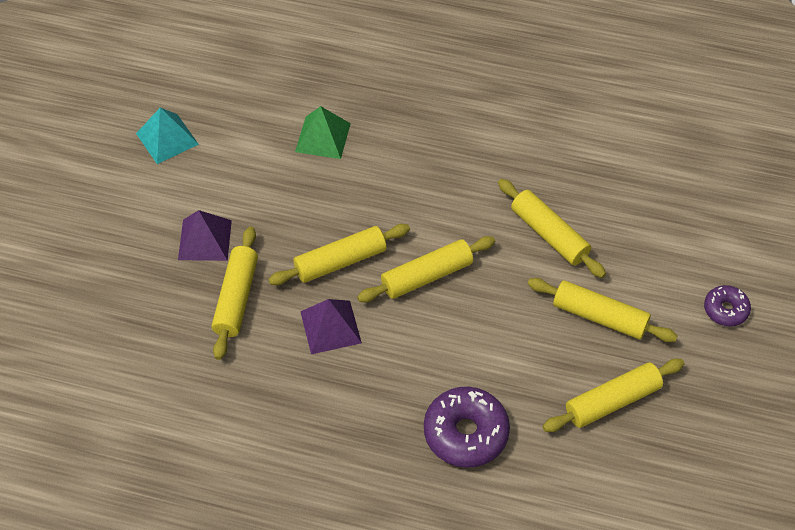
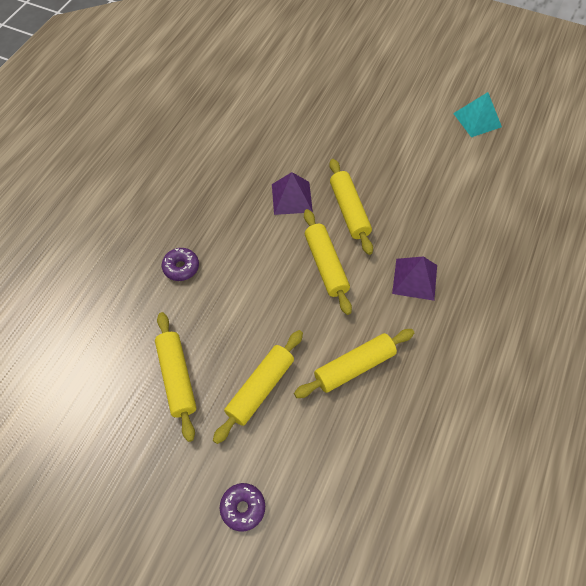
camera: 100 degrees right, 5 degrees up
purple pyramid [178,210,232,261] -> purple pyramid moved to [392,257,437,301]
yellow rolling pin [212,226,258,360] -> none
green pyramid [295,106,351,159] -> none
purple donut [424,387,510,468] -> purple donut [162,248,199,281], size x0.57

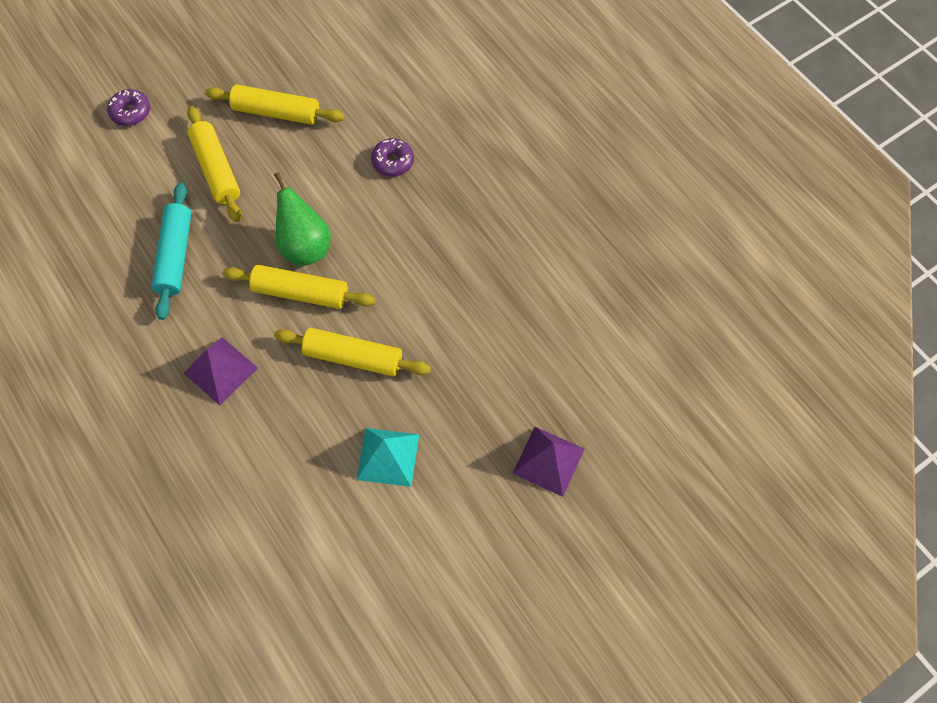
camera: 120 degrees right, 5 degrees up
purple pyramid [272,172,313,215] -> purple pyramid moved to [512,427,584,497]
yellow rolling pin [294,329,414,398] -> turquoise rolling pin [151,182,192,320]
turquoise pyramid [453,92,502,137] -> turquoise pyramid moved to [357,428,419,487]
none -> green pear [274,172,331,266]

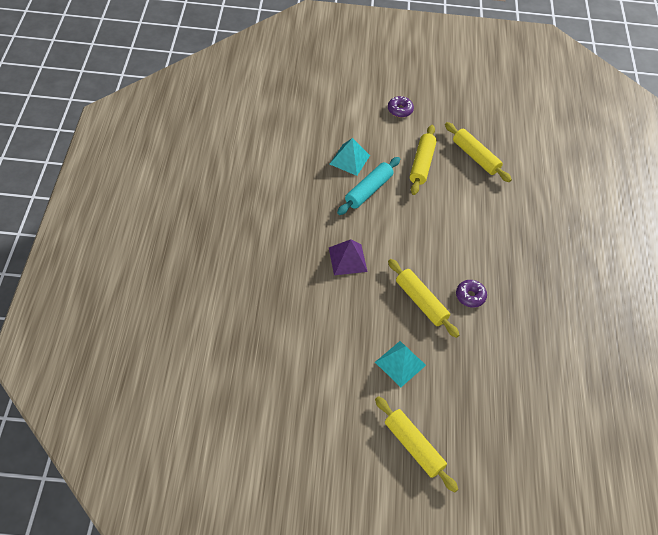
camera: 35 degrees right, 10 degrees down
yellow rolling pin [223,265,376,309] -> yellow rolling pin moved to [375,396,458,492]
green pear [274,172,331,266] -> none
purple donut [371,138,414,177] -> purple donut moved to [456,280,487,308]
purple pyramid [512,427,584,497] -> none
none -> turquoise pyramid [330,138,370,176]

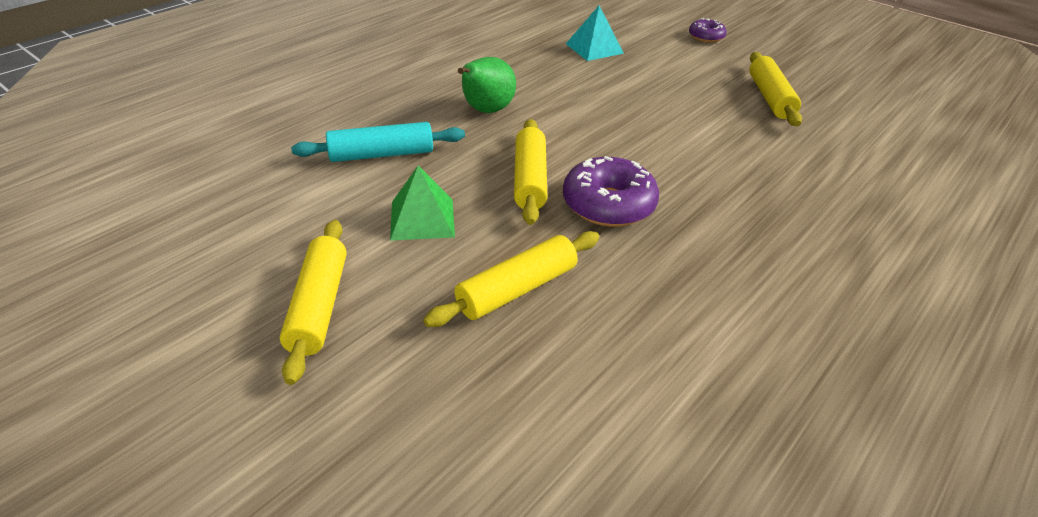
camera: 40 degrees right, 15 degrees down
purple pyramid [329,239,368,275] -> green pear [458,57,516,113]
turquoise rolling pin [337,157,400,215] -> turquoise rolling pin moved to [291,122,465,162]
turquoise pyramid [375,341,426,387] -> green pyramid [390,166,455,241]
yellow rolling pin [410,125,437,195] -> yellow rolling pin moved to [423,231,599,327]
purple donut [456,280,487,308] -> purple donut [563,156,659,227], size x1.76

